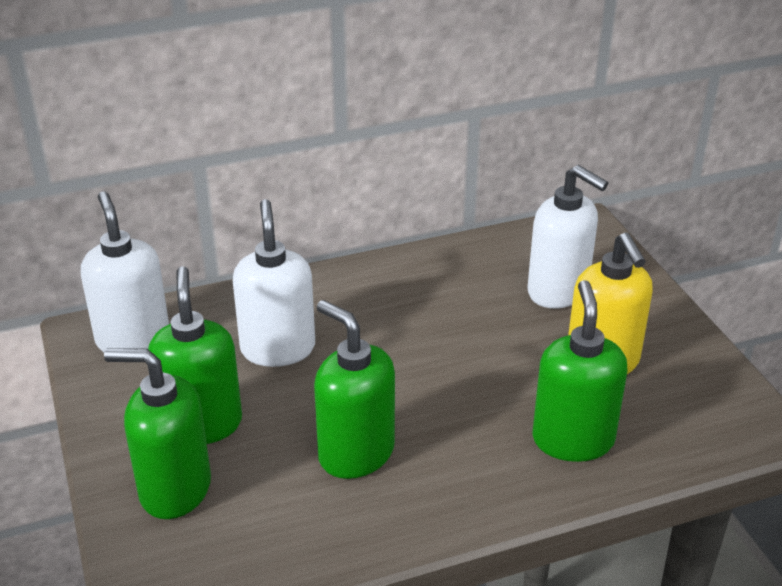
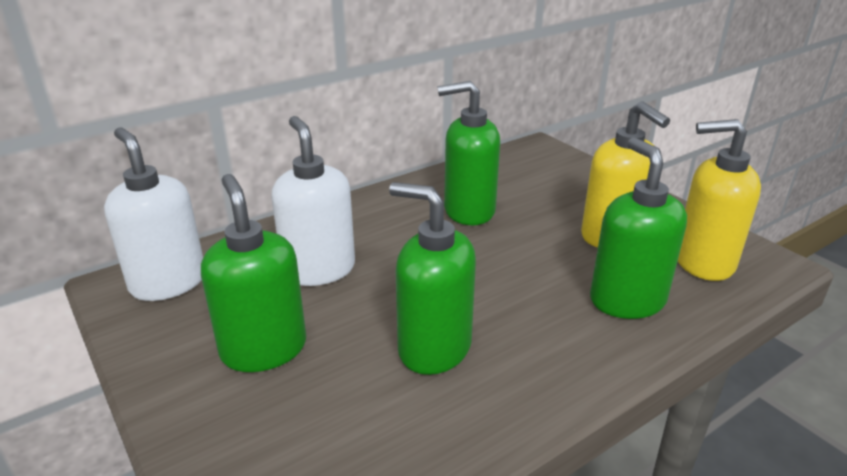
camera: 15 degrees left, 5 degrees down
green soap dispenser [104,348,211,519] -> green soap dispenser moved to [437,81,500,225]
white soap dispenser [528,165,608,309] -> none
none -> yellow soap dispenser [678,119,761,281]

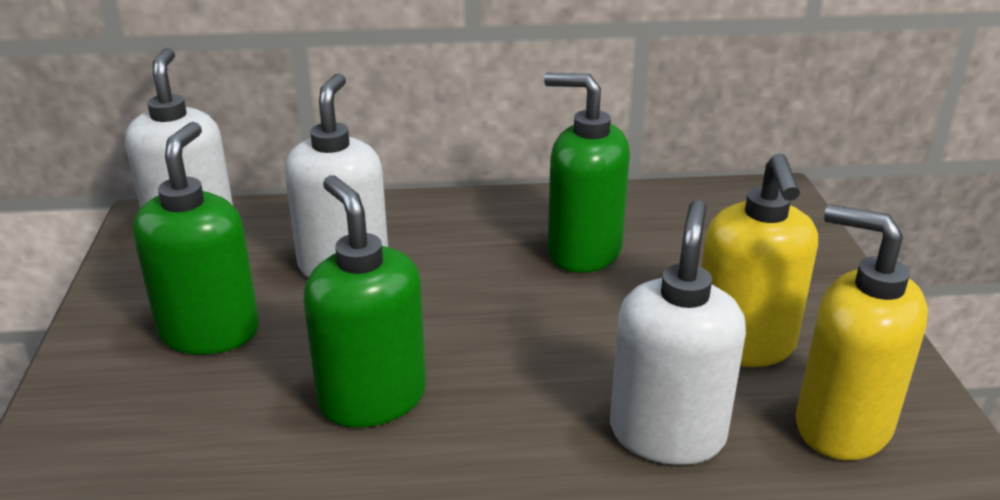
camera: 30 degrees right, 0 degrees up
green soap dispenser [590,137,687,319] -> white soap dispenser [610,200,746,465]

